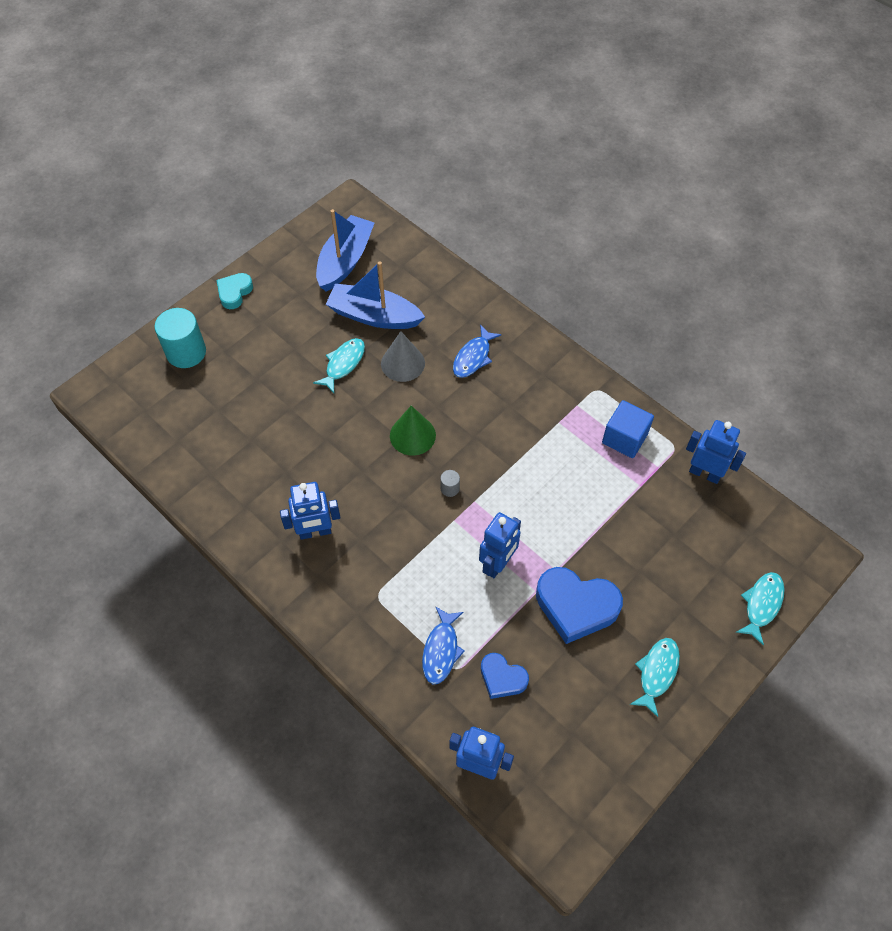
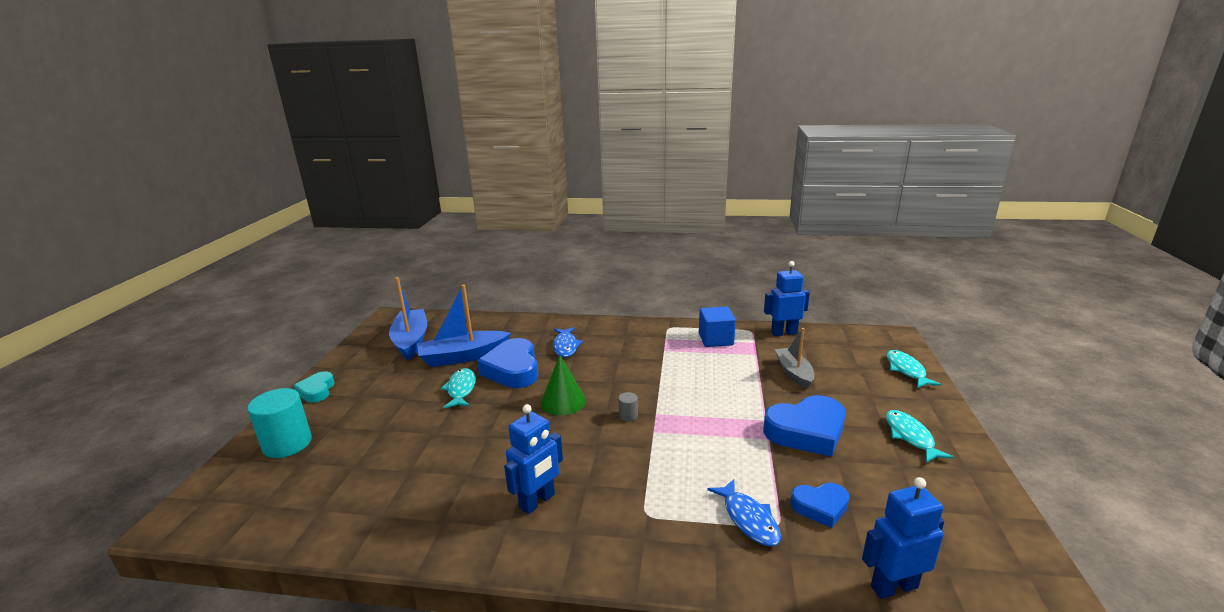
camera: 35 degrees left, 35 degrees down
grey cone [381,331,425,382] -> blue heart [477,338,538,388]
blue robot [479,512,521,578] -> none
none -> grey boat [775,328,814,389]

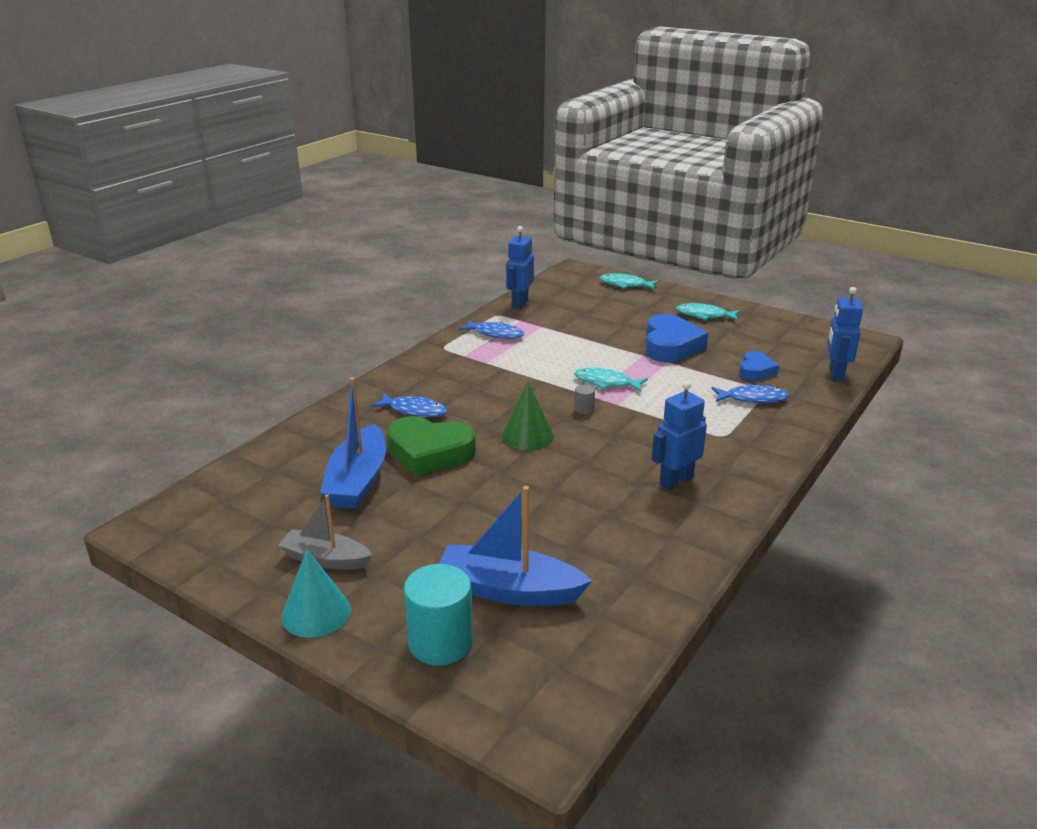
camera: 65 degrees left, 5 degrees up
turquoise heart [294,371,334,403] -> turquoise cone [281,549,351,638]
blue boat [389,277,427,360] -> blue boat moved to [439,486,592,606]
turquoise fish [441,368,476,408] -> turquoise fish moved to [574,368,648,392]
blue heart [477,338,538,388] -> green heart [387,416,476,476]
blue robot [504,404,563,514] -> blue robot turned 105 degrees counterclockwise [652,381,707,490]
blue cube [699,306,736,347] -> blue fish [459,320,524,339]
grey boat [775,328,814,389] -> grey boat moved to [278,494,372,570]

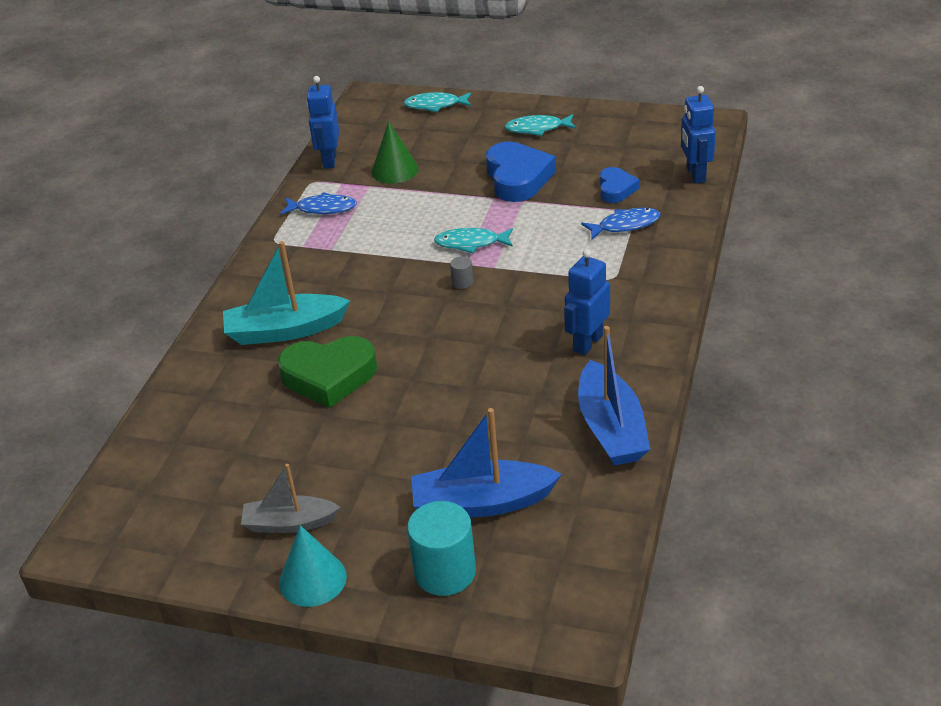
camera: 15 degrees left, 10 degrees up
blue boat [320,377,386,509] -> blue boat moved to [578,326,650,466]
blue fish [371,393,447,417] -> turquoise boat [223,241,350,345]
green cone [502,382,554,450] -> green cone moved to [372,121,419,184]

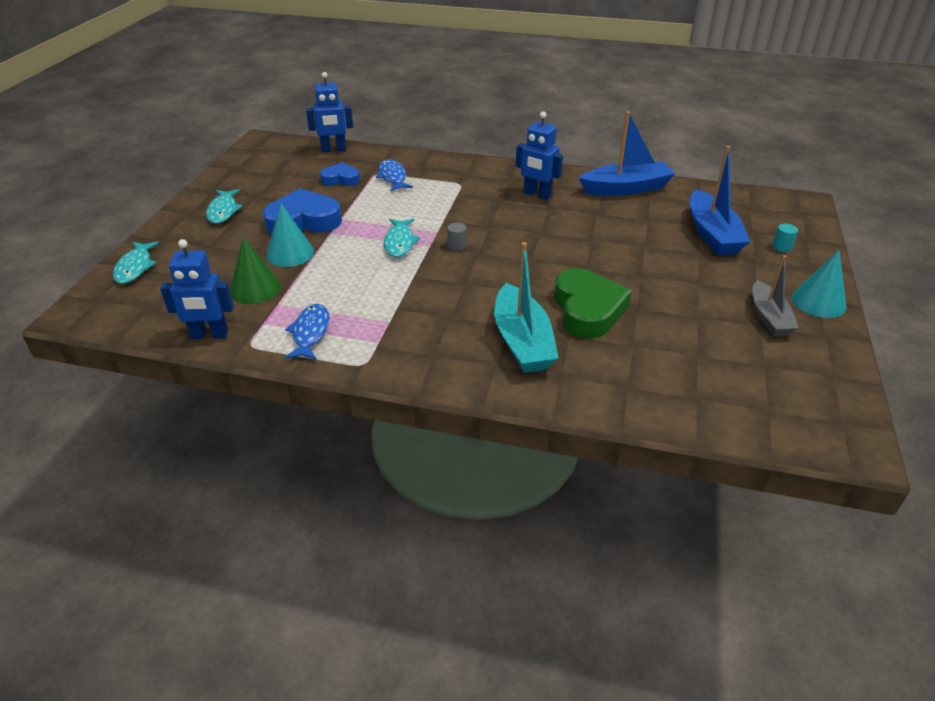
camera: 95 degrees left, 0 degrees up
turquoise cylinder [407,501,476,596] -> turquoise cylinder [772,224,798,252], size x0.44
none -> turquoise cone [266,204,314,267]

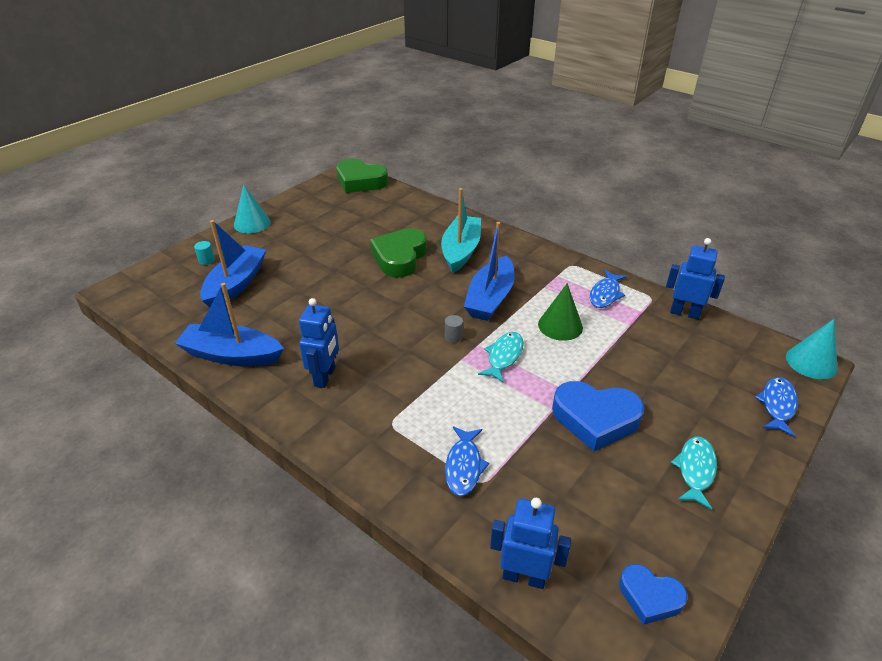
camera: 155 degrees left, 0 degrees up
turquoise fish [113,241,159,284] -> blue fish [755,377,798,437]
green cone [230,237,281,304] -> green cone moved to [538,283,583,341]
turquoise cone [266,204,314,267] -> turquoise cone moved to [786,319,838,379]
blue heart [320,162,360,186] -> blue heart moved to [619,564,687,625]
blue robot [516,111,563,200] -> blue robot turned 45 degrees clockwise [299,298,339,388]
grey boat [752,255,799,336] -> none
none -> green heart [336,159,388,193]
none -> blue boat [464,222,515,321]

